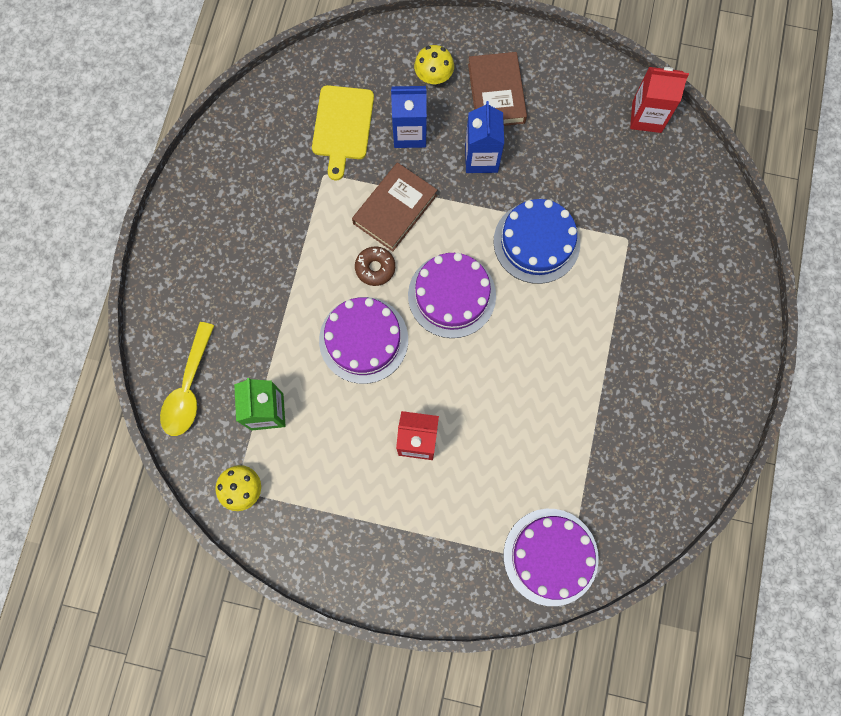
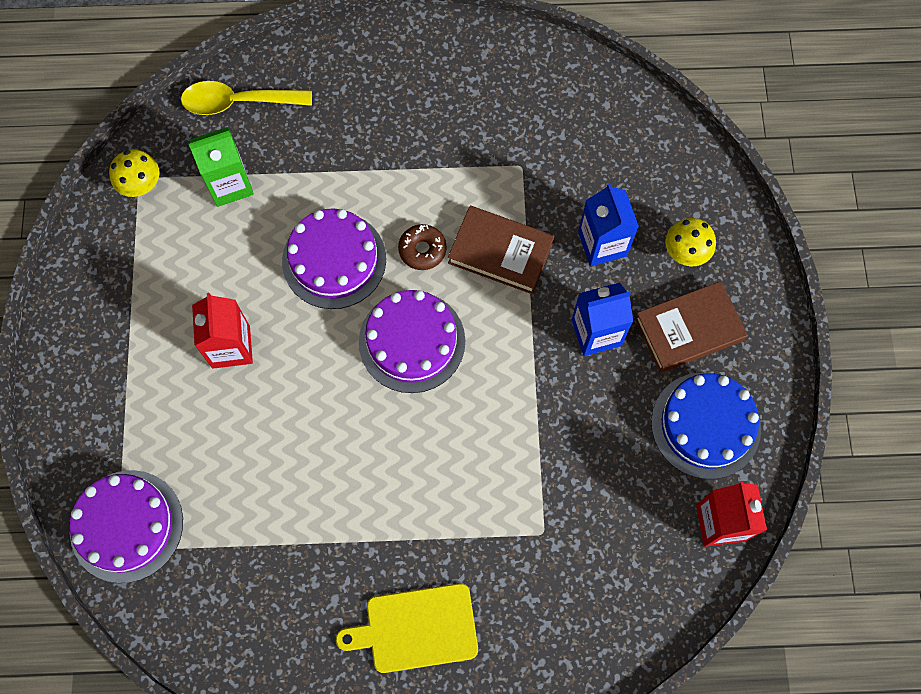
camera: 75 degrees right, 5 degrees down
yellow cutting board [312,85,374,181] -> yellow cutting board moved to [336,583,478,673]
blue cake [494,199,580,284] -> blue cake moved to [651,373,761,479]

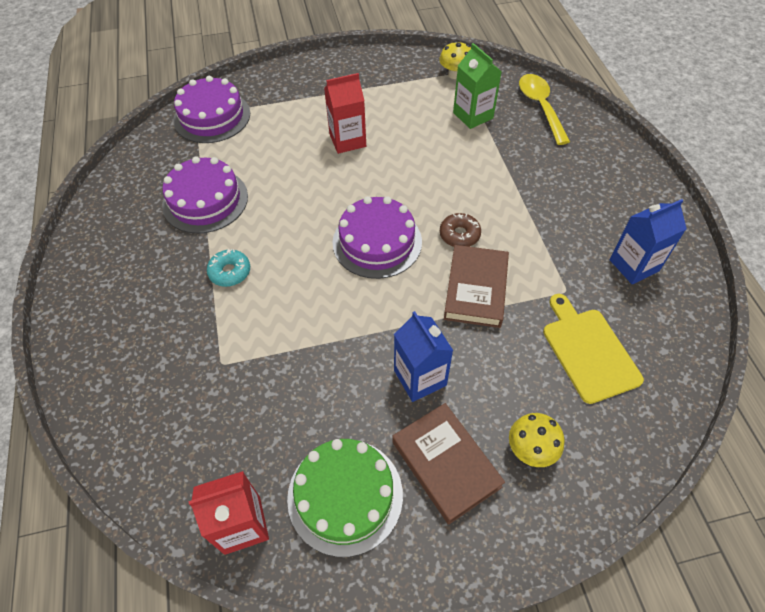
camera: 80 degrees right, 15 degrees down
purple cake [282,208,386,309] -> purple cake moved to [162,156,248,234]
yellow cutting board [336,583,478,673] -> yellow cutting board moved to [543,294,644,404]
blue carton [578,183,639,266] -> blue carton moved to [609,199,687,284]
blue cake [651,373,761,479] -> green cake [287,439,403,557]
none -> turquoise donut [207,249,250,287]

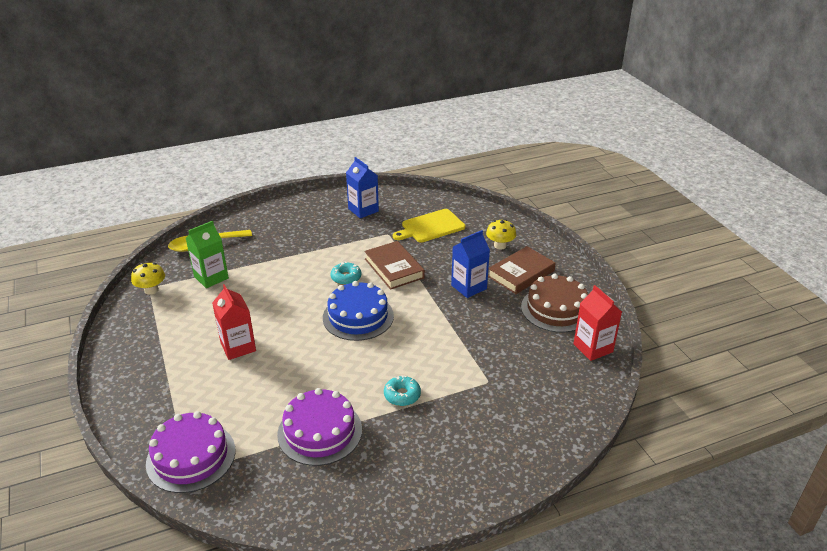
camera: 100 degrees left, 20 degrees down
green cake [287,439,403,557] -> brown cake [521,274,588,333]
purple cake [333,196,422,279] -> blue cake [323,281,394,341]
brown donut [440,213,481,247] -> turquoise donut [330,262,361,285]
brown book [444,245,509,328] -> brown book turned 60 degrees clockwise [364,241,425,290]

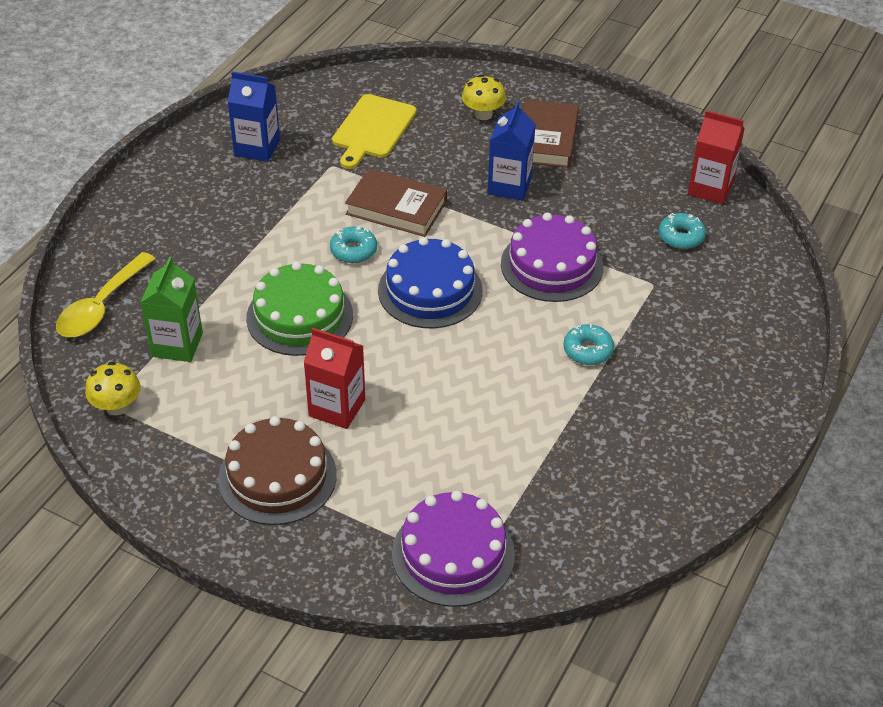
camera: 40 degrees left, 10 degrees up
purple cake [277,388,362,466] -> purple cake moved to [501,213,604,302]
brown cake [521,274,588,333] -> brown cake moved to [218,416,337,525]
none -> green cake [246,262,353,356]
none -> turquoise donut [659,213,706,249]

